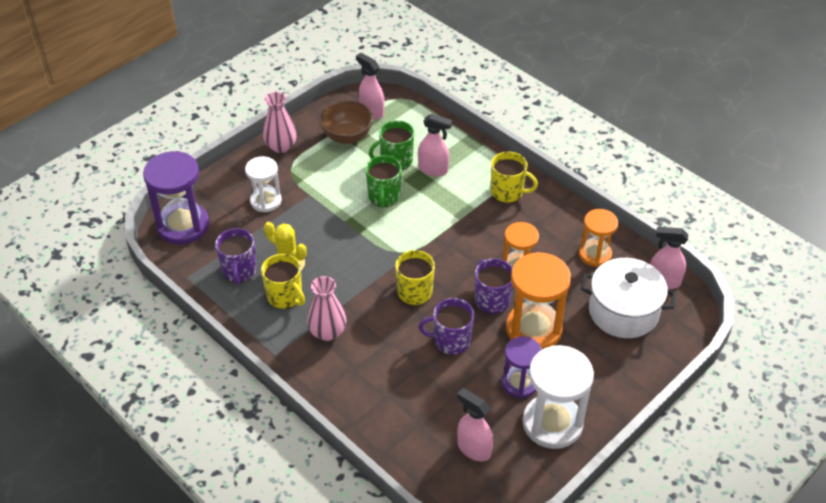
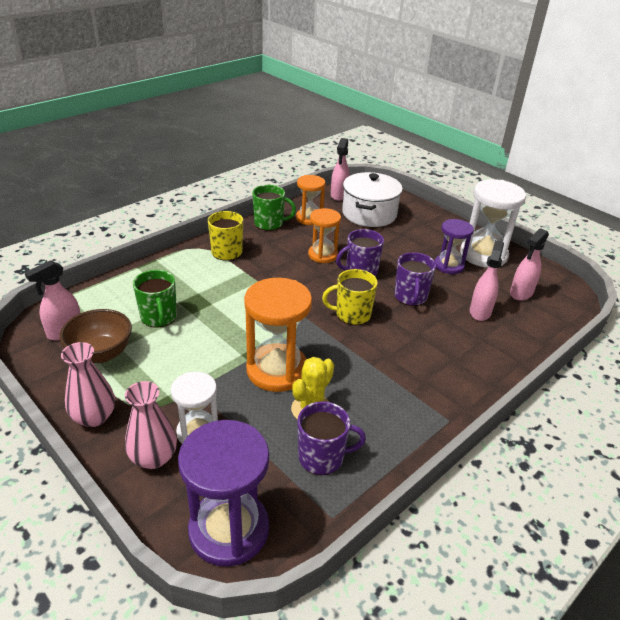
camera: 90 degrees left, 10 degrees down
yellow mug [261,254,305,309] -> none
pink vase [307,276,346,341] -> pink vase moved to [125,381,177,469]
green mug [365,155,402,208] -> green mug moved to [252,185,296,231]
pink spray bottle [418,114,453,176] -> pink spray bottle moved to [470,240,504,321]
orange hourglass [506,252,571,350] -> orange hourglass moved to [244,278,312,392]

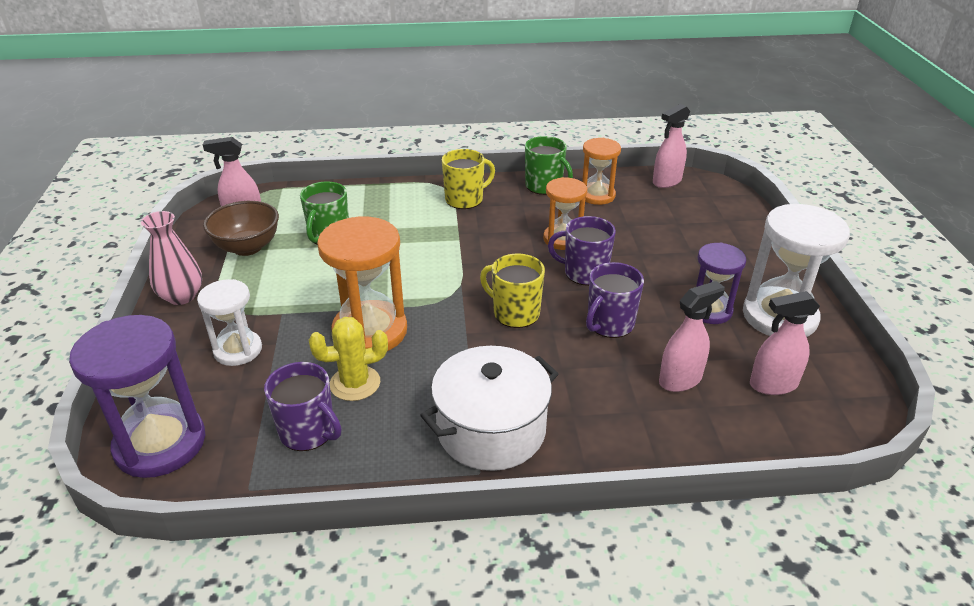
camera: 40 degrees right, 0 degrees up
pink vase [125,381,177,469] -> none
white pot [342,172,403,227] -> white pot moved to [420,346,558,471]

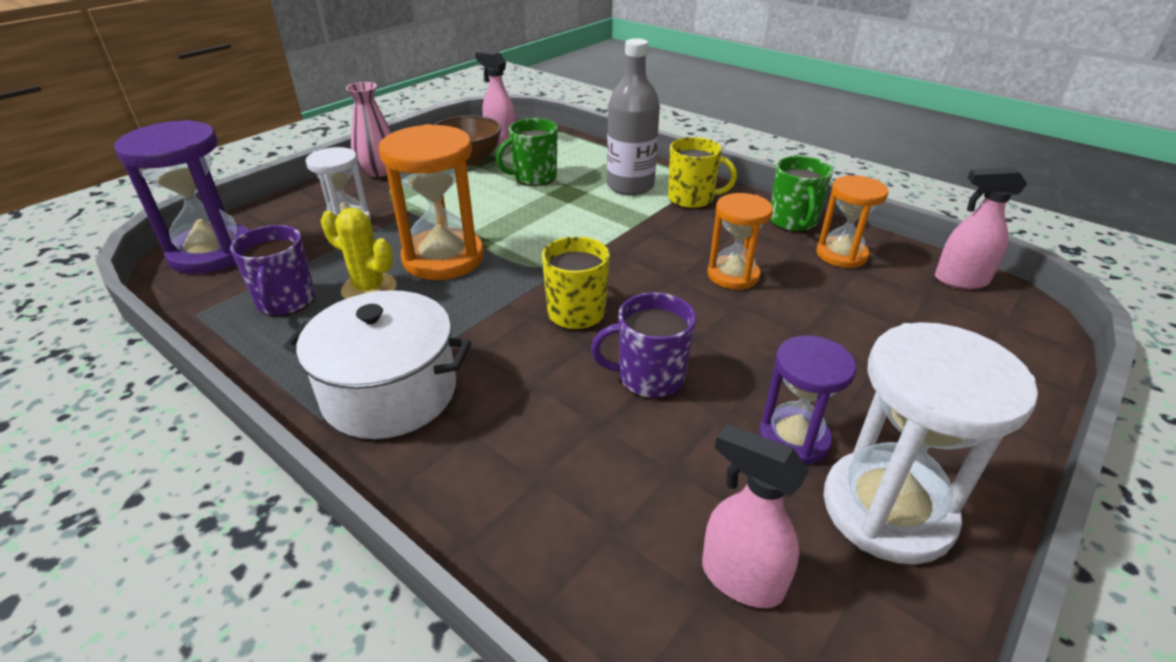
camera: 45 degrees right, 0 degrees up
purple mug [548,216,616,286] -> none
pink spray bottle [659,281,725,392] -> none
none -> grey bottle [607,38,660,195]

